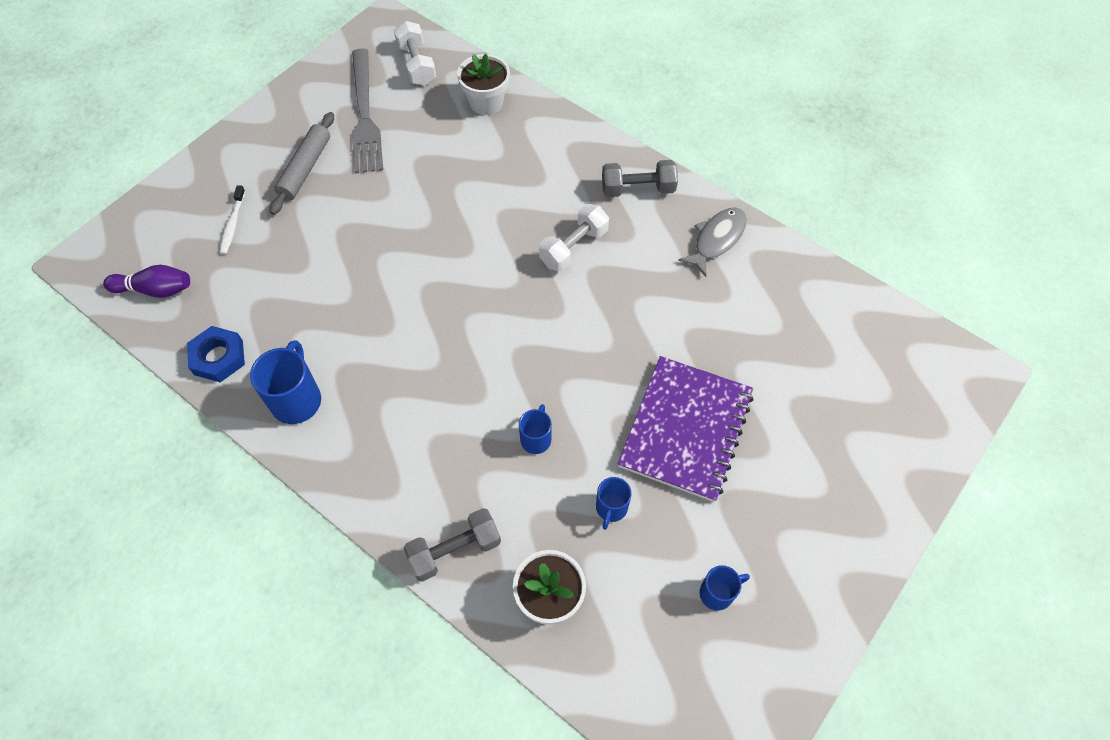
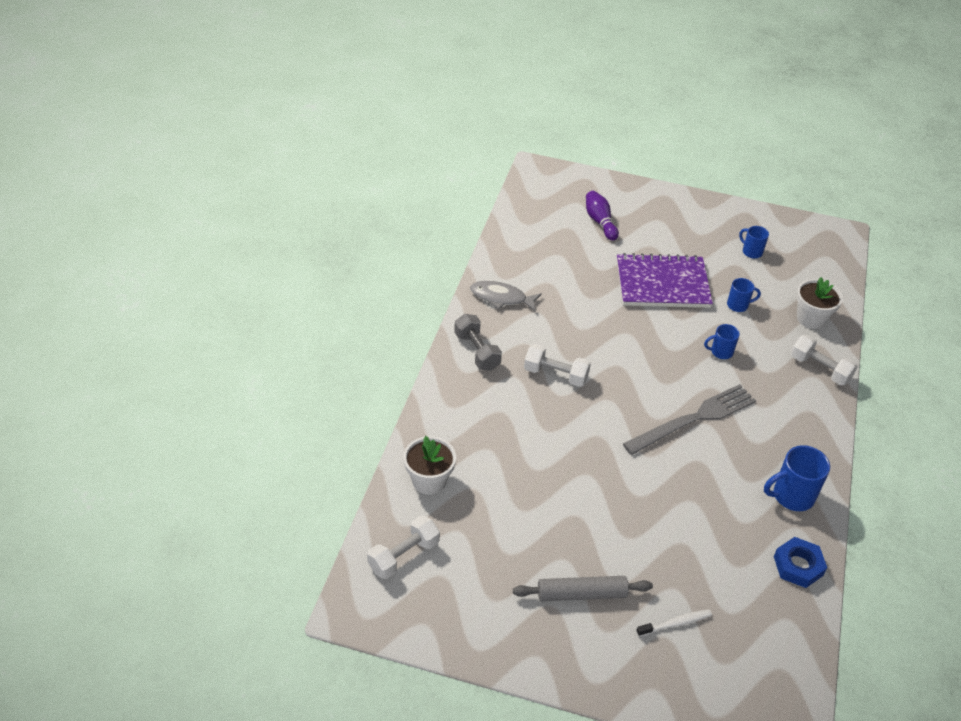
camera: 115 degrees left, 15 degrees down
purple bowling pin [103,265,190,298] -> purple bowling pin moved to [586,191,619,241]
grey fork [352,49,383,174] -> grey fork moved to [623,384,756,455]
grey dumbbell [404,508,501,582] -> white dumbbell [791,335,858,386]

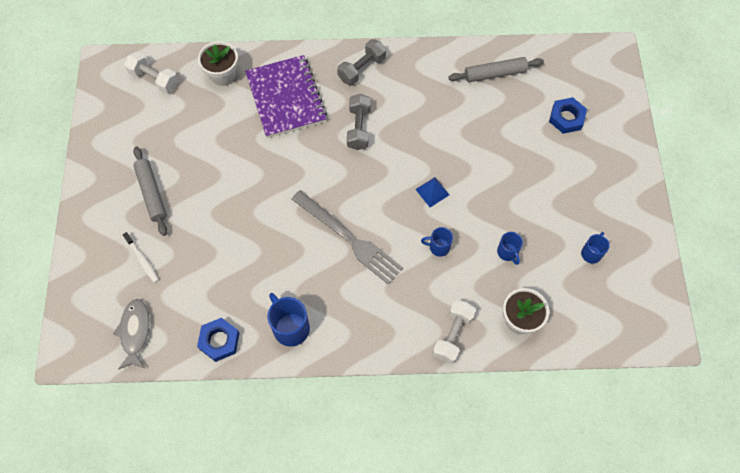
camera: 75 degrees right, 20 degrees up
grey fish [470,281,542,312] -> grey fish moved to [113,299,150,370]
white dumbbell [524,344,591,387] -> grey dumbbell [347,94,371,150]
purple bowling pin [586,191,619,241] -> blue nut [549,97,587,134]
purple notebook [617,253,713,308] -> purple notebook moved to [245,55,327,138]
blue mug [704,324,740,359] -> blue mug turned 60 degrees counterclockwise [421,227,453,257]
none -> blue pyramid [415,177,449,207]
none -> grey rolling pin [448,57,544,82]

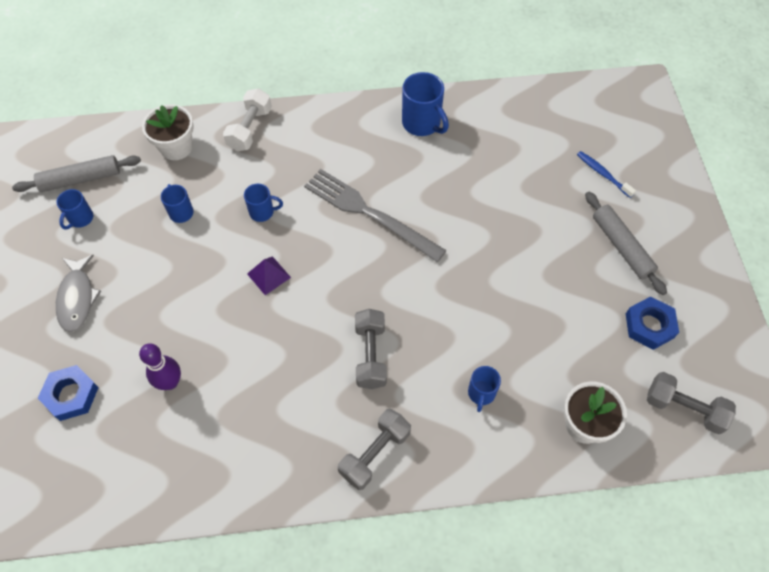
camera: 175 degrees right, 5 degrees down
grey fish [113,299,150,370] -> grey fish moved to [56,255,101,332]
white toothbrush [123,232,159,283] -> blue toothbrush [577,151,636,198]
white dumbbell [124,52,178,94] -> grey dumbbell [647,372,736,434]
blue nut [197,318,240,362] -> blue nut moved to [626,296,679,350]
purple notebook [245,55,327,138] -> blue mug [468,366,501,412]
blue pyramid [415,177,449,207] -> purple pyramid [247,256,291,295]
grey rolling pin [448,57,544,82] -> grey rolling pin moved to [12,155,141,192]
none -> purple bowling pin [139,343,181,390]

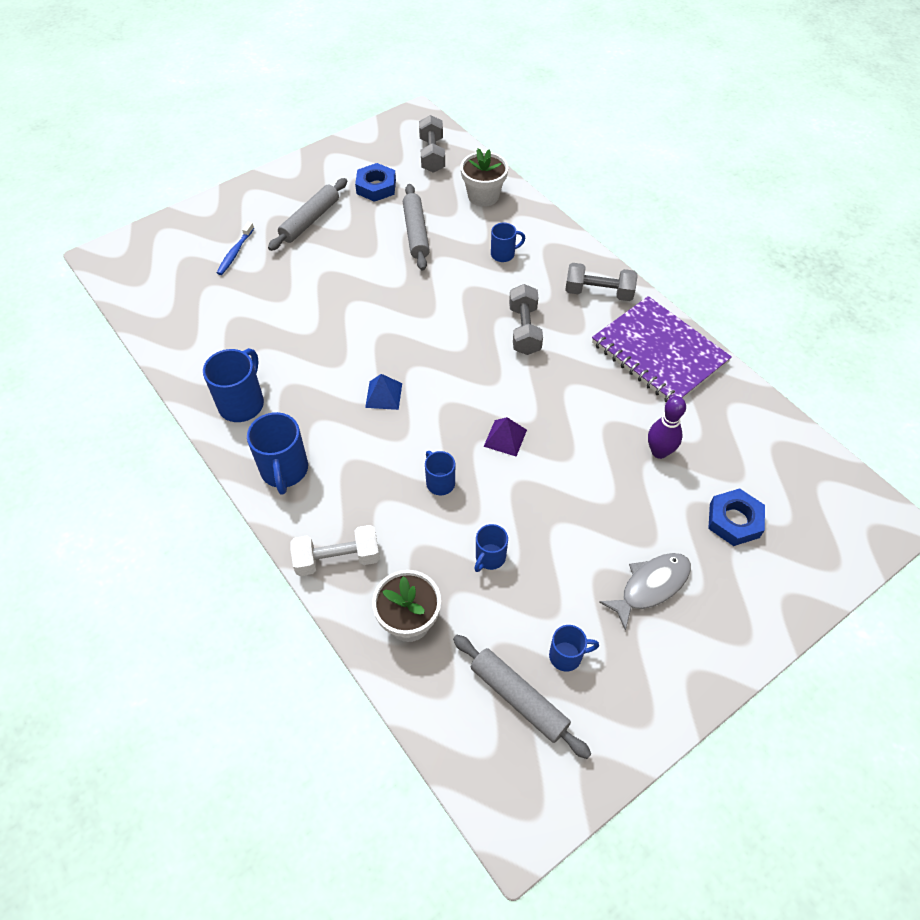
camera: 120 degrees left, 5 degrees down
grey fork [304,169,447,262] -> blue pyramid [365,374,402,410]
grey dumbbell [355,309,387,389] -> grey dumbbell turned 60 degrees counterclockwise [509,284,543,355]
none -> blue mug [247,412,308,495]
none -> grey rolling pin [403,184,430,271]
none -> purple notebook [592,296,732,402]

